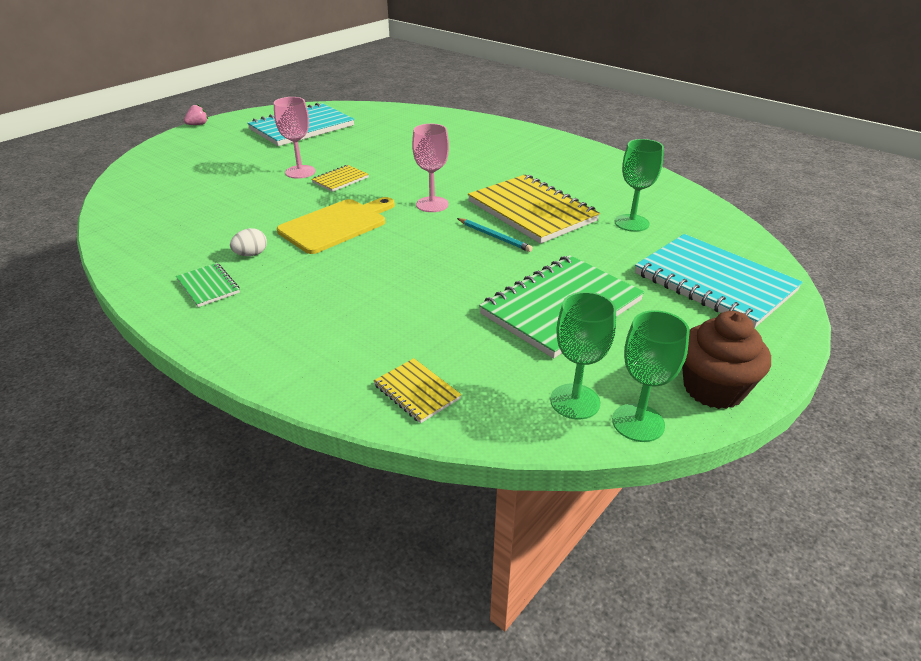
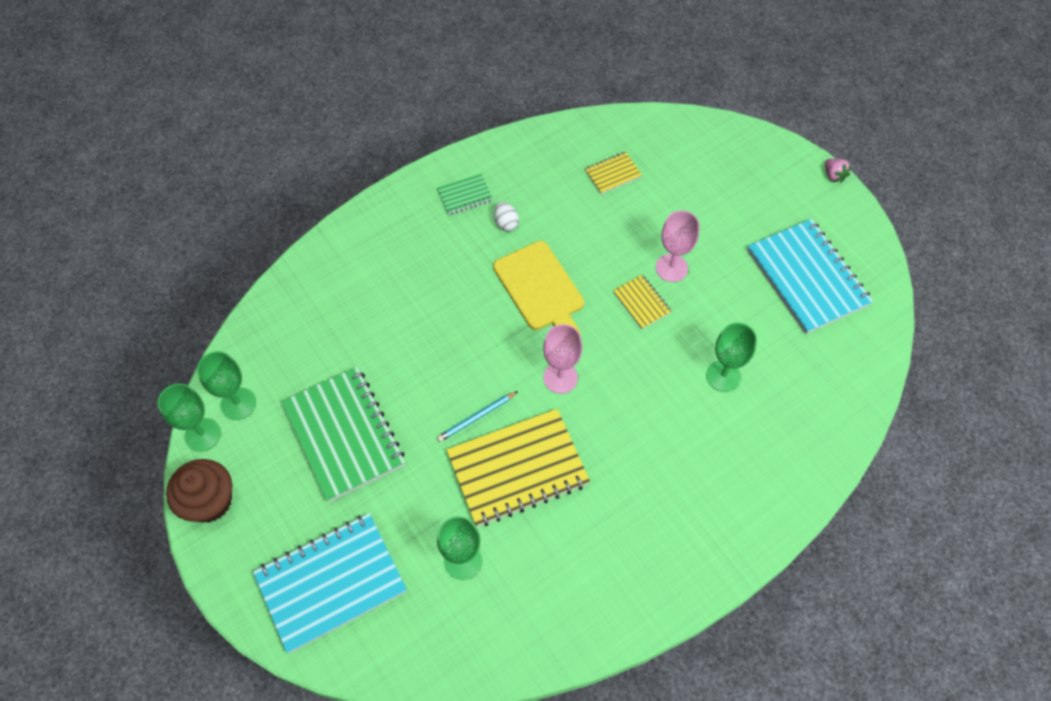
camera: 105 degrees right, 25 degrees up
yellow notebook [374,358,461,423] -> yellow notebook moved to [585,152,642,194]
none -> green goblet [706,322,757,392]

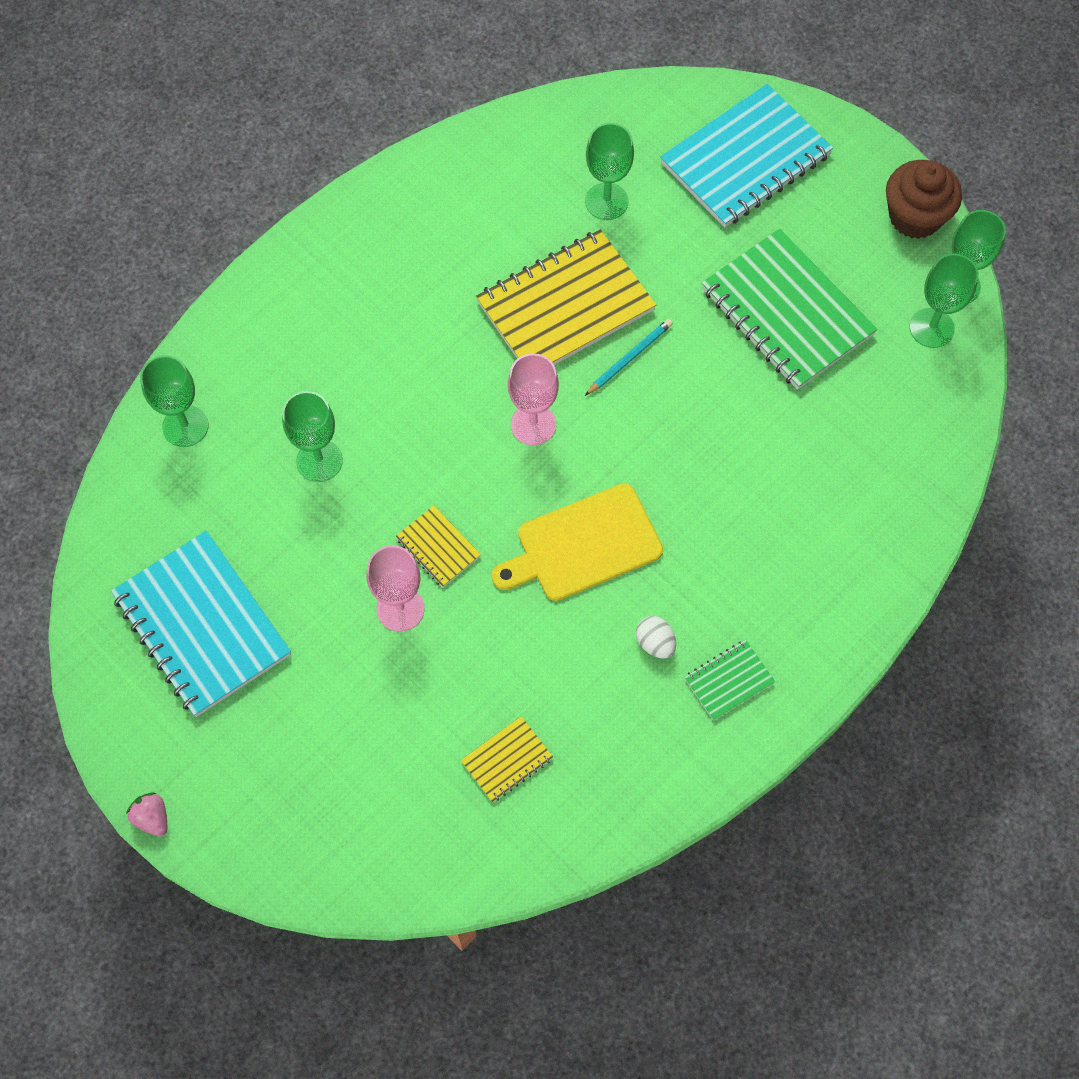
camera: 170 degrees right, 5 degrees up
yellow cutting board [493,241,584,334] -> yellow cutting board turned 75 degrees counterclockwise [492,484,663,601]
none -> green goblet [140,355,208,447]

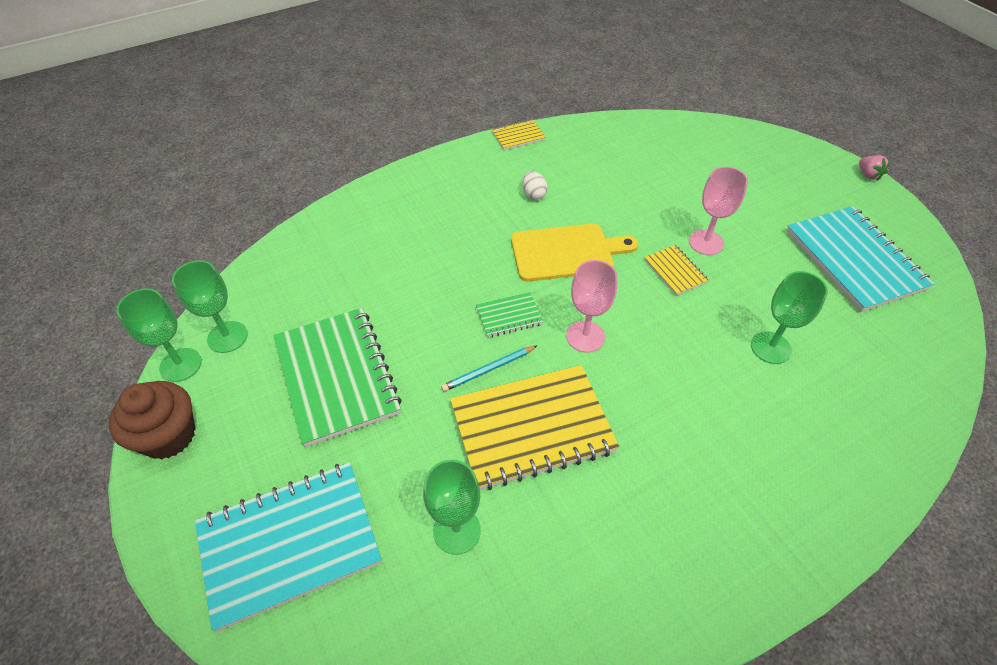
camera: 165 degrees left, 15 degrees down
green goblet [140,355,208,447] -> none
yellow notebook [461,716,553,803] -> yellow notebook moved to [492,120,546,150]
green notebook [684,640,775,721] -> green notebook moved to [476,292,543,337]

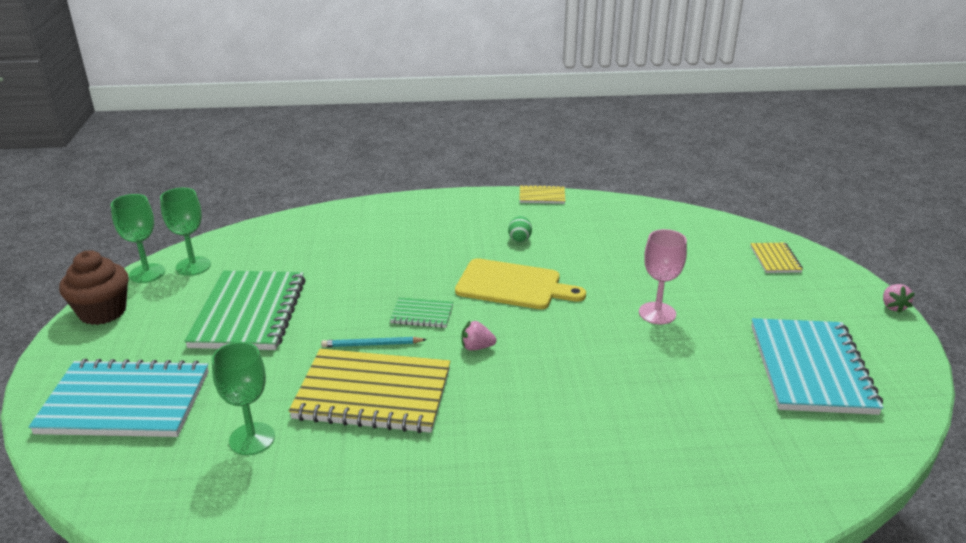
camera: 25 degrees right, 20 degrees down
white egg [523,171,548,200] -> green egg [508,216,532,242]
pink goblet [566,260,617,352] -> pink strawberry [461,321,497,351]
yellow notebook [644,245,709,296] -> yellow notebook moved to [750,243,803,273]
green goblet [751,271,828,364] -> none

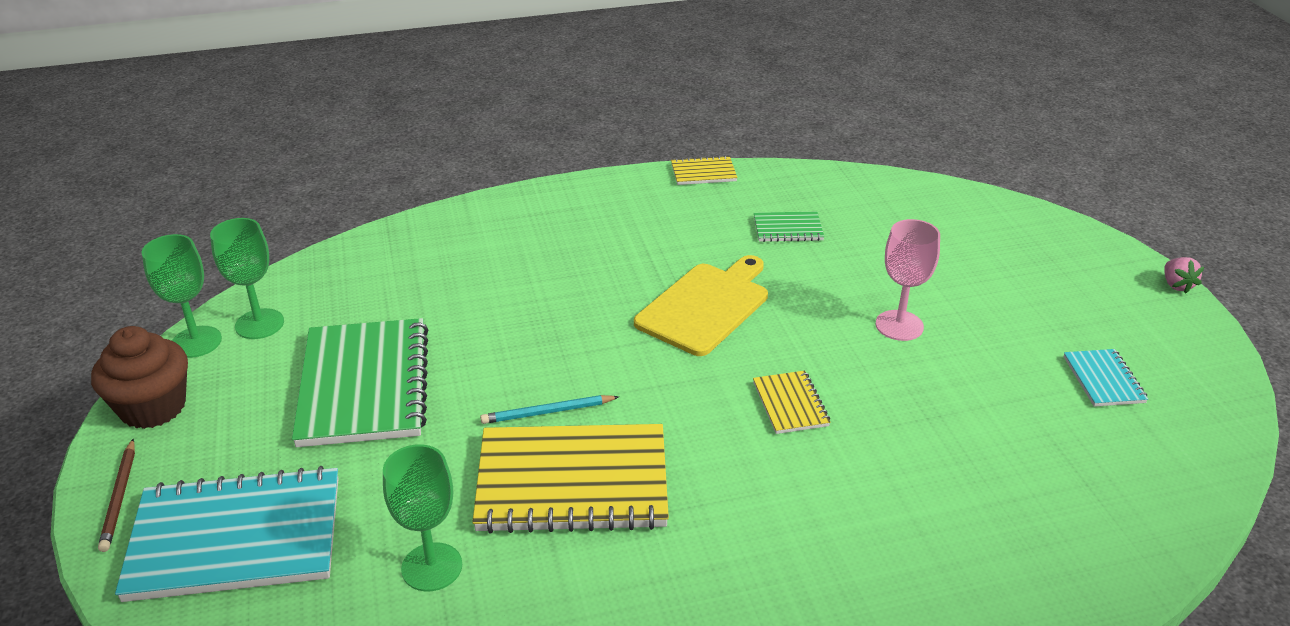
camera: 10 degrees left, 5 degrees up
green notebook [390,297,453,328] -> green notebook moved to [754,212,824,242]
yellow cutting board [455,258,586,309] -> yellow cutting board turned 60 degrees counterclockwise [634,255,768,356]
pink strawberry [461,321,497,351] -> none
green egg [508,216,532,242] -> none
yellow notebook [750,243,803,273] -> yellow notebook moved to [753,371,830,434]
turquoise notebook [751,318,884,415] -> turquoise notebook [1064,349,1148,407], size x0.46
none -> brown pencil [98,439,135,552]

